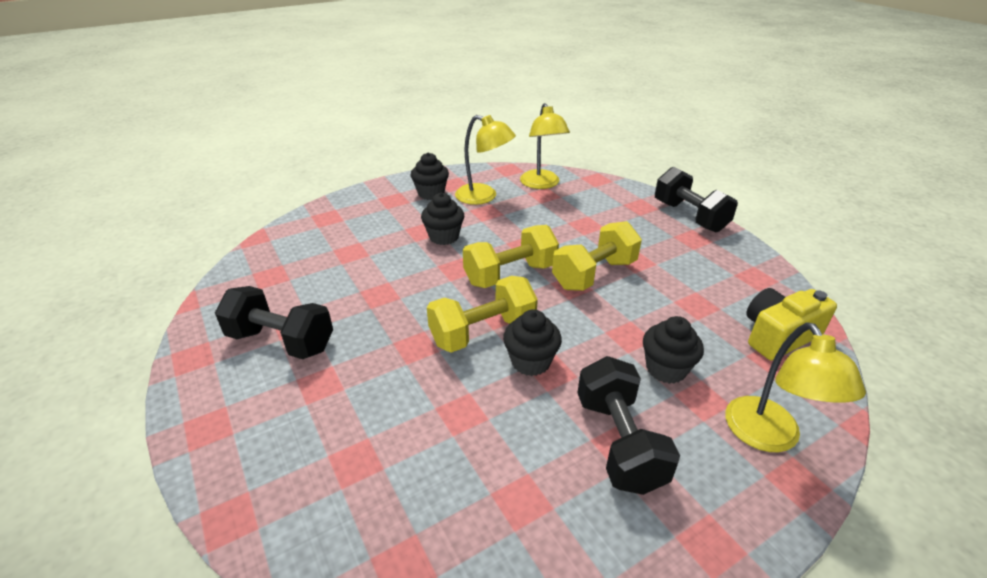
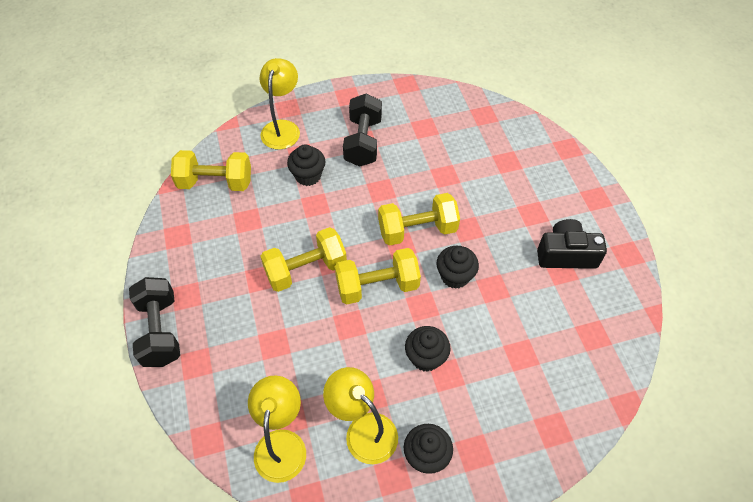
camera: 165 degrees left, 20 degrees up
black dumbbell [215,286,333,359] -> black camera [537,219,607,269]
black cupcake [503,309,562,376] -> black cupcake moved to [436,246,479,289]
yellow camera [747,288,837,360] -> yellow dumbbell [171,150,251,191]

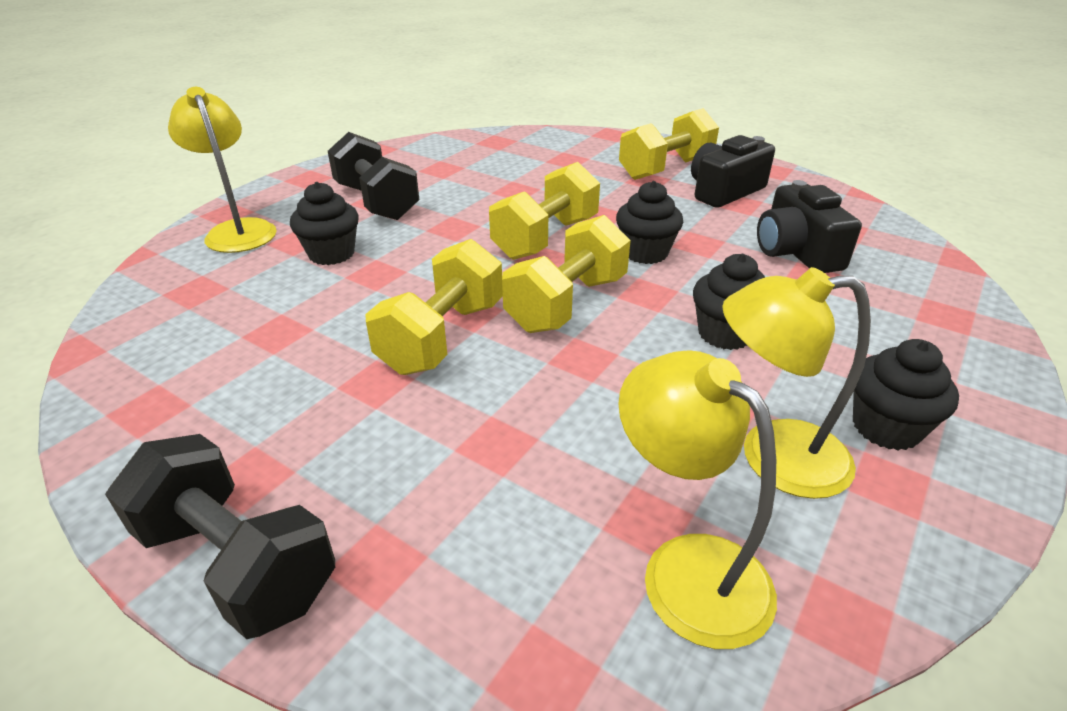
camera: 40 degrees left, 20 degrees down
yellow dumbbell [171,150,251,191] -> yellow dumbbell moved to [619,108,719,180]
none -> black camera [757,180,862,273]

